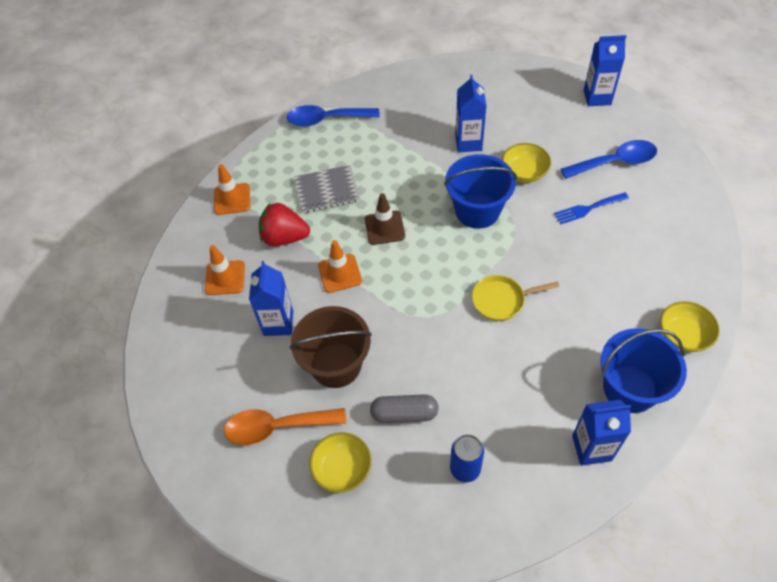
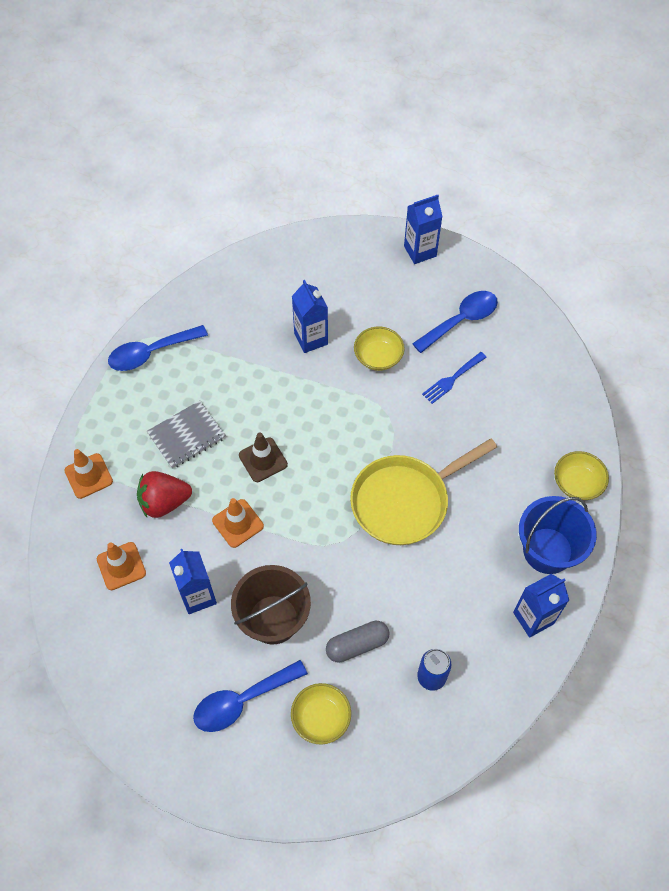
camera: 25 degrees left, 5 degrees up
orange spoon [224,408,346,445] -> blue spoon [193,660,308,732]
blue bucket [444,154,517,229] -> none
yellow pan [472,275,559,321] -> yellow pan [350,438,497,545], size x1.86

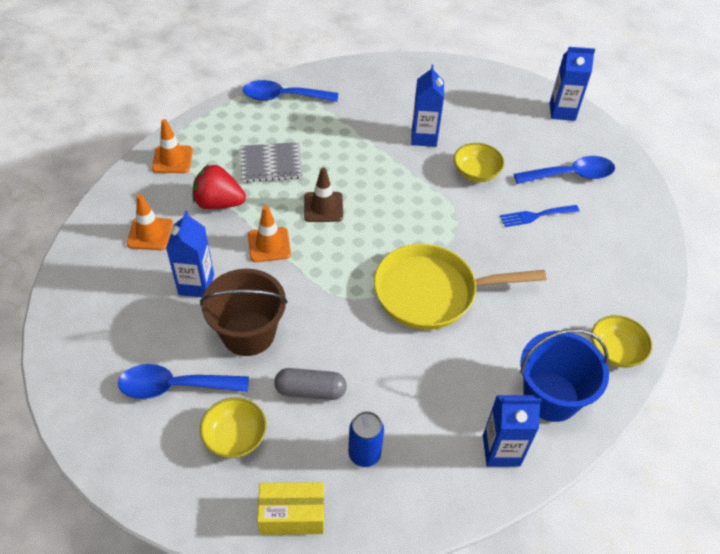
camera: 25 degrees right, 10 degrees down
none -> yellow box [257,482,324,535]

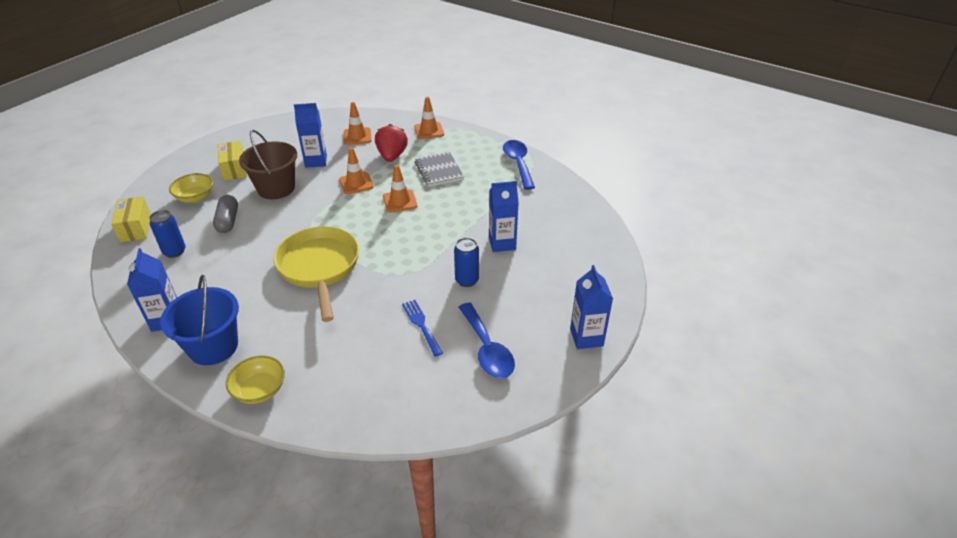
camera: 80 degrees right, 10 degrees down
blue spoon [118,364,249,399] -> yellow box [218,141,247,181]
brown traffic cone [304,168,343,222] -> orange traffic cone [383,165,417,213]
yellow bowl [454,143,504,182] -> blue can [454,238,479,287]

